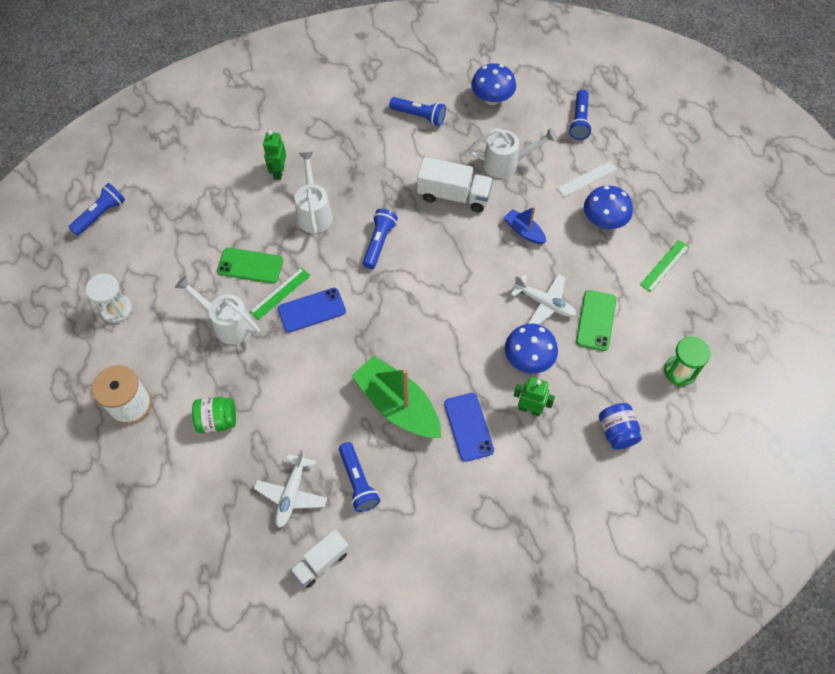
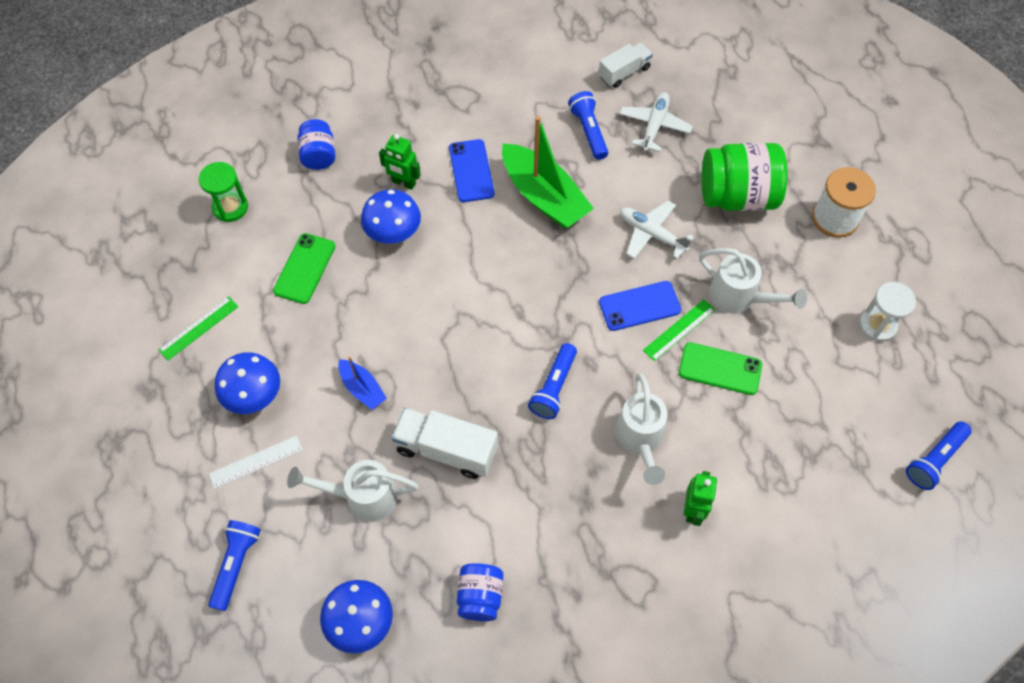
camera: 175 degrees left, 0 degrees up
green jar [192,397,236,433] -> green jar [701,143,788,211], size x1.79
blue flashlight [389,97,446,126] -> blue jar [457,563,504,621]
white plane [511,274,576,325] -> white plane moved to [620,200,694,259]

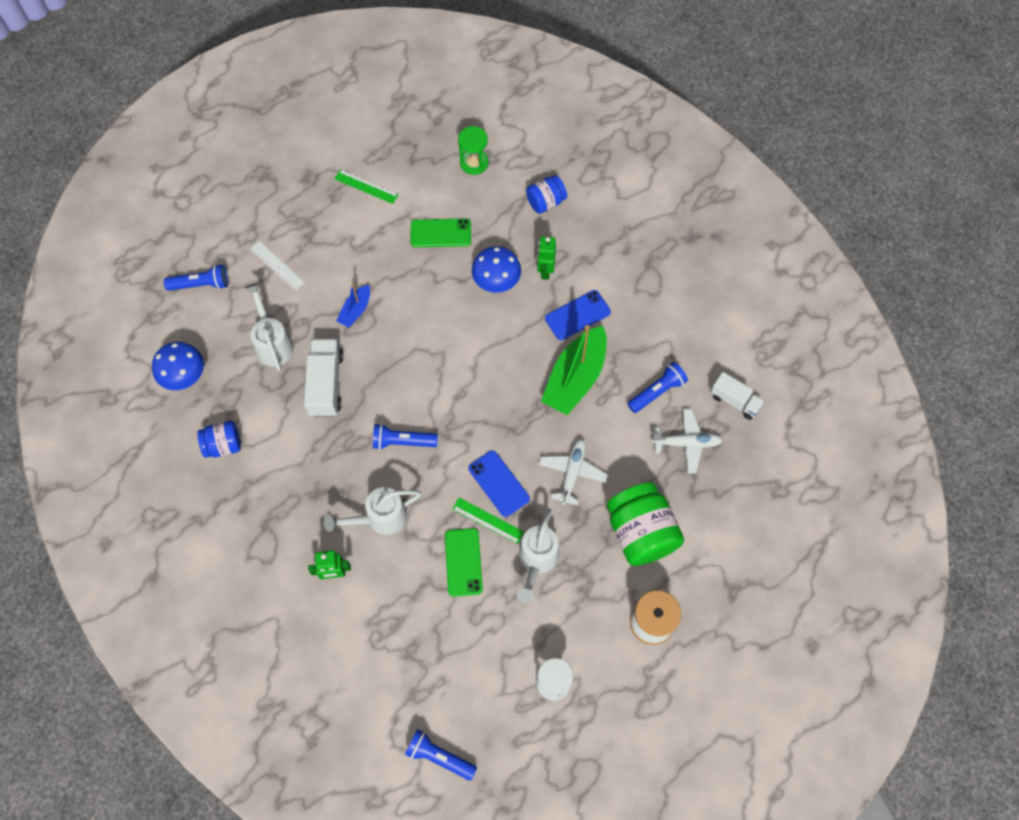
camera: 70 degrees right, 5 degrees up
blue mushroom [215,352,280,414] -> none

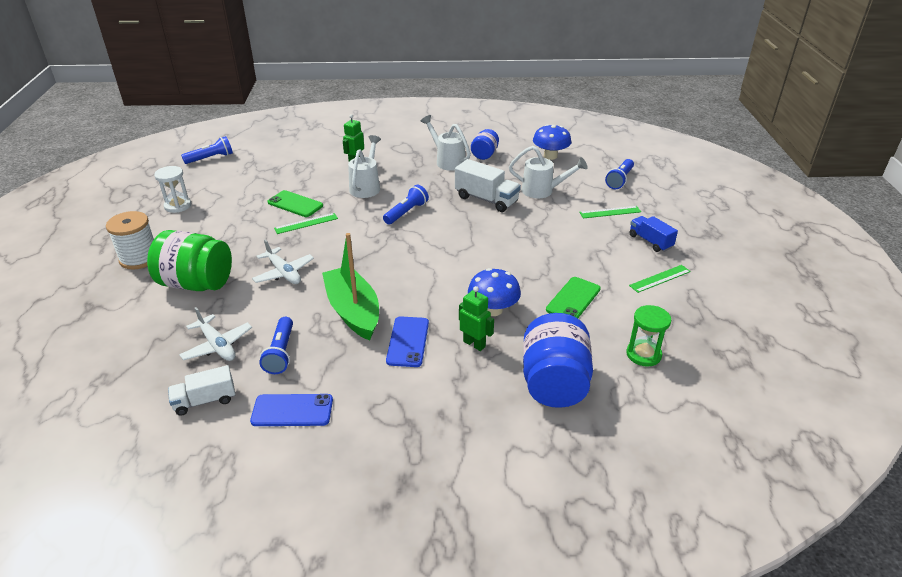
camera: 125 degrees right, 30 degrees down
white ruler [250,241,305,291] -> green ruler [579,206,641,218]
blue boat [336,283,370,328] -> none
blue phone [468,450,530,517] -> blue phone moved to [250,394,333,426]
white watering can [517,509,559,603] -> white watering can moved to [421,115,471,171]
blue jar [526,175,567,214] -> blue jar [523,313,593,408], size x1.79
white plane [652,409,723,474] -> white plane turned 75 degrees counterclockwise [179,307,252,361]
none -> blue truck [629,216,678,252]

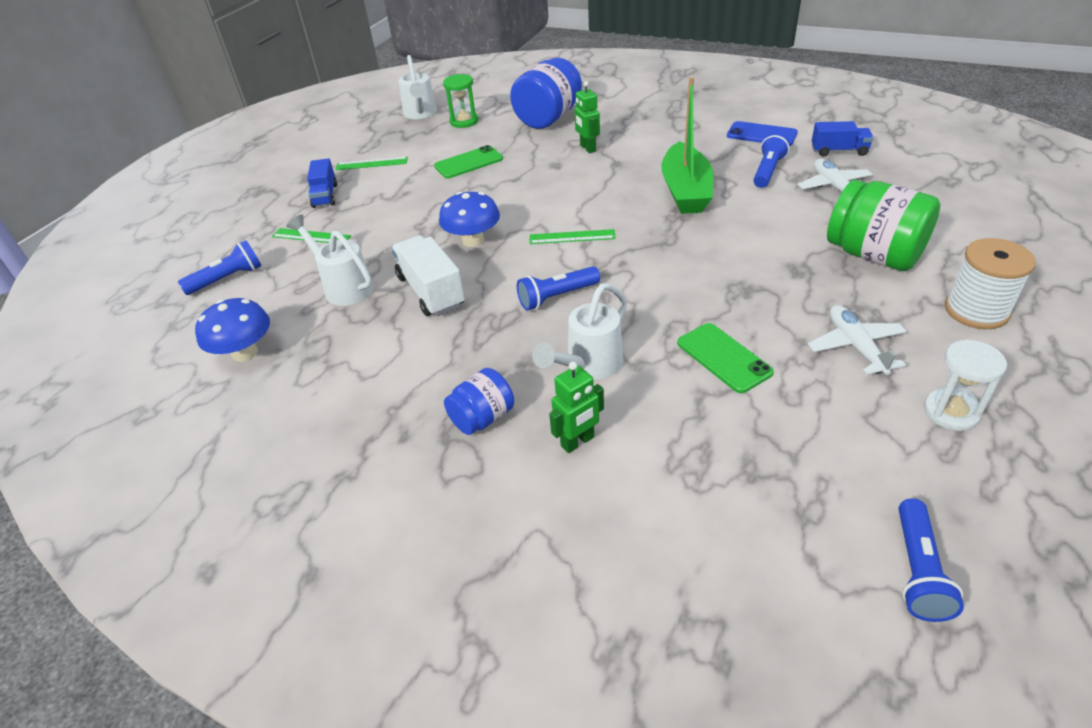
camera: 150 degrees left, 5 degrees up
white truck [168,365,235,416] -> blue truck [812,121,874,157]
blue flashlight [181,136,233,164] -> blue flashlight turned 75 degrees counterclockwise [898,498,964,622]
white plane [252,240,314,284] -> white plane moved to [808,305,907,375]
green ruler [274,213,338,234] -> green ruler moved to [529,229,616,244]
blue phone [386,316,429,367] -> none
white watering can [421,115,471,171] -> white watering can moved to [398,55,437,119]
blue mushroom [468,268,521,316] -> blue mushroom moved to [439,192,500,247]
blue jar [471,129,499,160] -> blue jar moved to [444,368,514,435]

